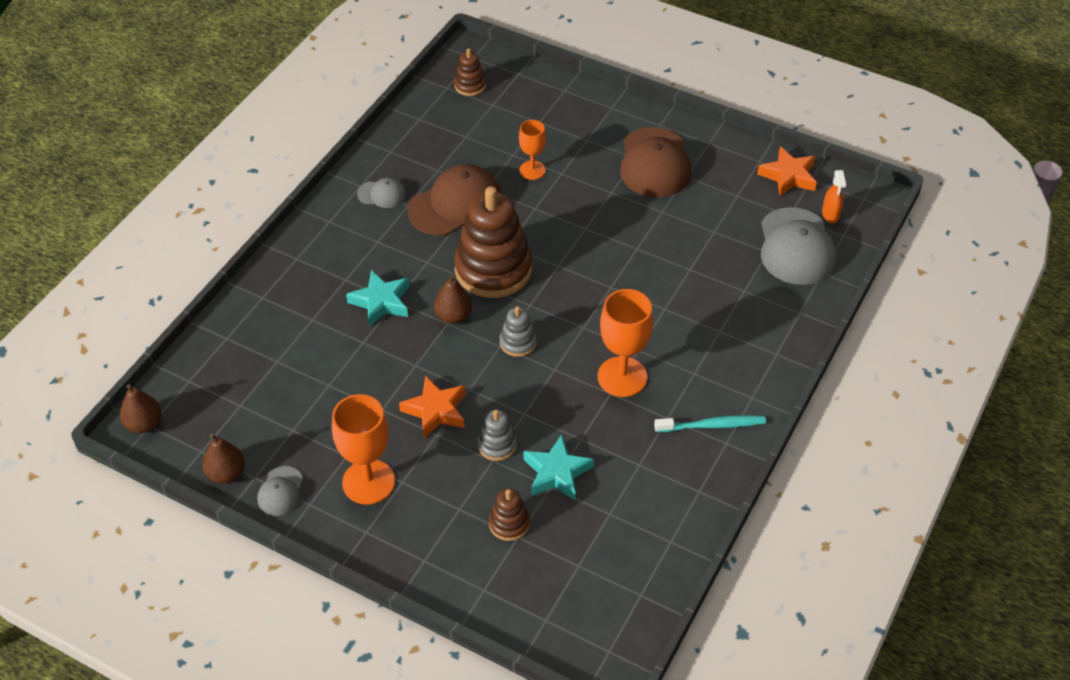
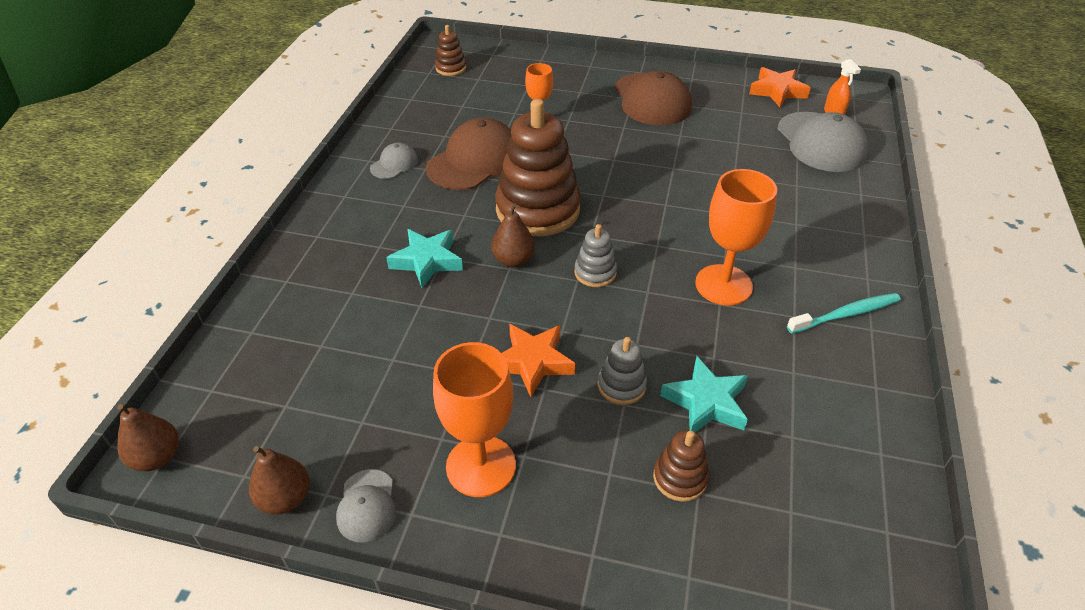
camera: 15 degrees left, 5 degrees down
grey cap [357,178,406,208] -> grey cap turned 45 degrees counterclockwise [370,143,418,179]

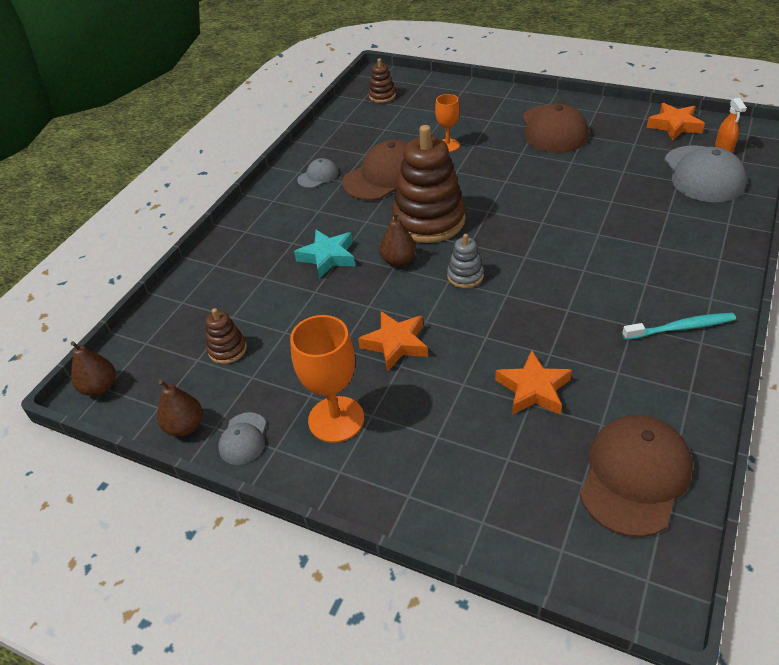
camera: 15 degrees right, 0 degrees up
grey stacking toy [598,337,647,405] -> none
brown stacking toy [653,430,709,502] -> brown stacking toy moved to [206,308,247,364]
turquoise star [660,356,748,432] -> orange star [495,350,572,415]
orange goblet [695,169,777,306] -> none
none -> brown cap [579,415,693,537]

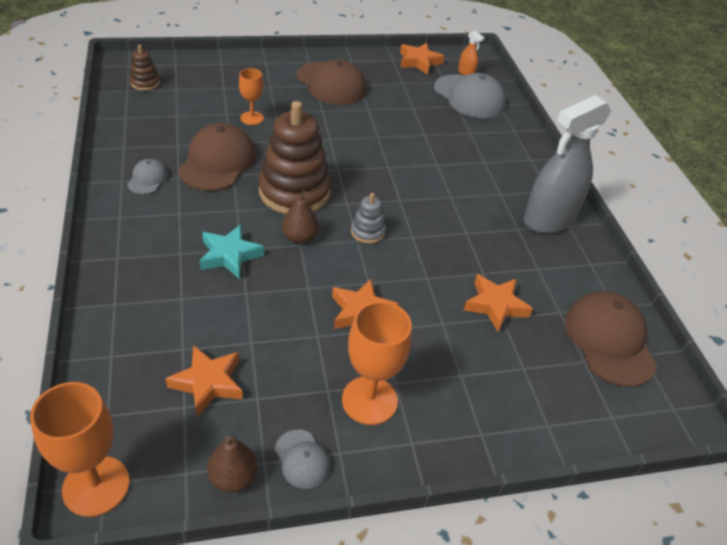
camera: 45 degrees left, 0 degrees up
brown pear [71,341,115,396] -> orange goblet [30,382,130,517]
brown stacking toy [206,308,247,364] -> orange star [165,345,243,417]
turquoise toothbrush [622,313,736,340] -> grey spray bottle [524,95,611,233]

